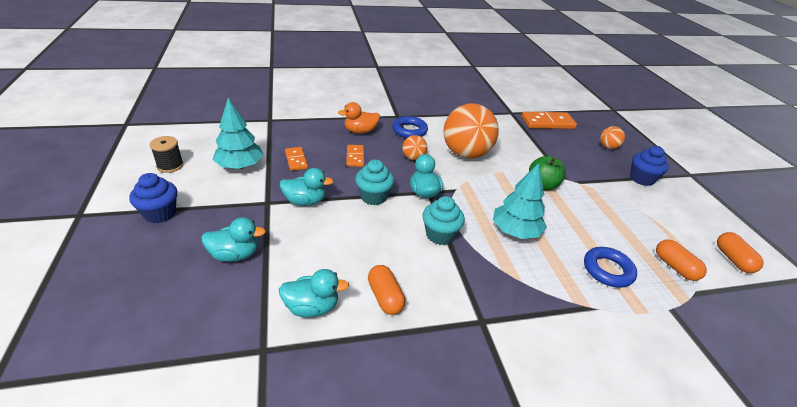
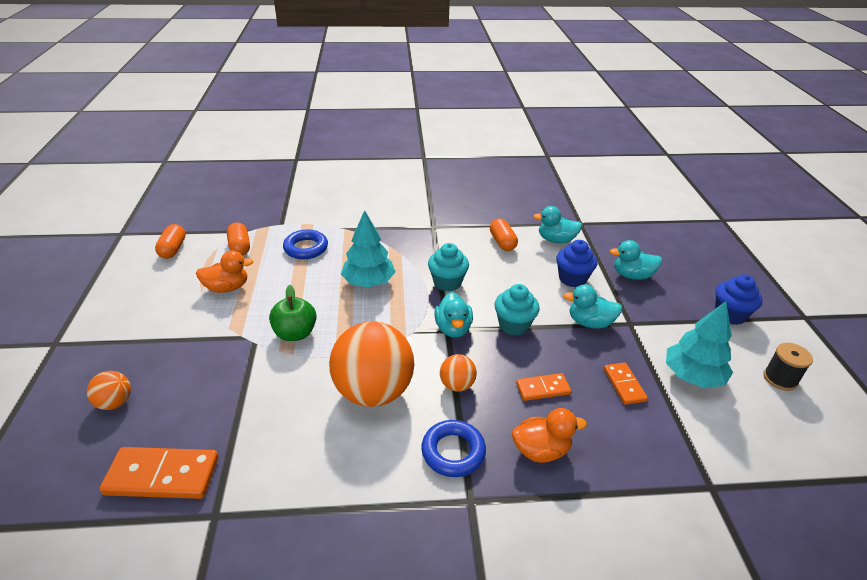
camera: 170 degrees left, 0 degrees up
orange domino [346,145,364,167] -> orange domino turned 75 degrees clockwise [516,373,571,401]
blue cupcake [630,146,669,186] -> blue cupcake moved to [556,240,597,287]
none -> orange duck [196,251,254,293]

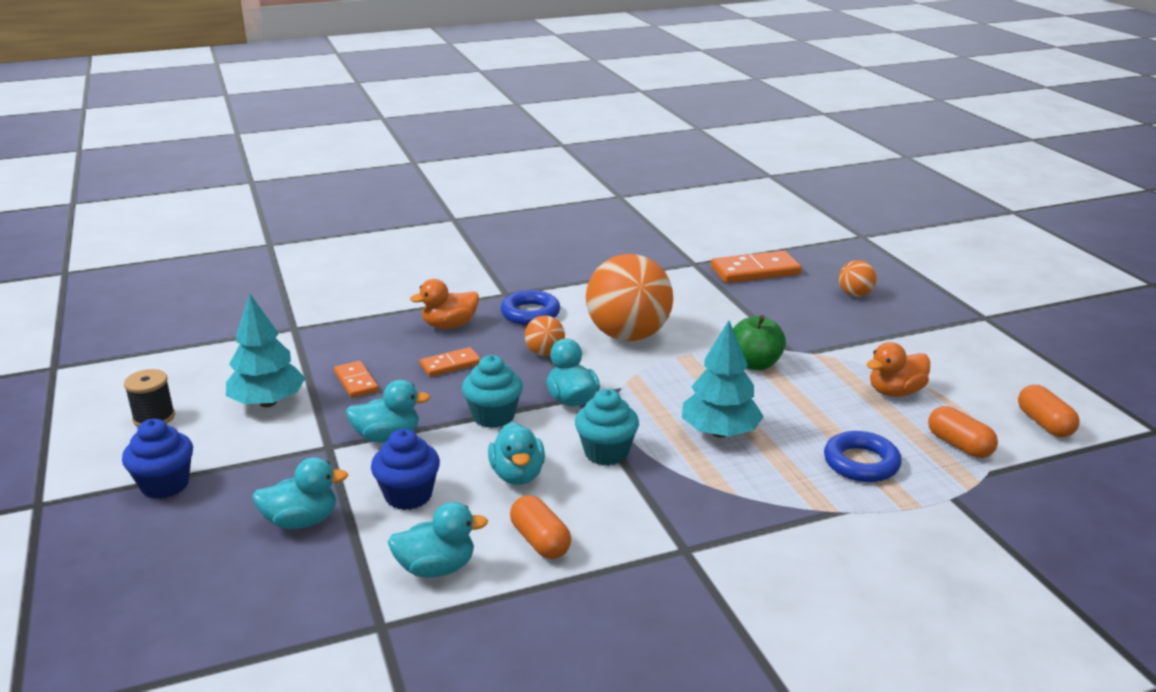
camera: 165 degrees right, 10 degrees down
none -> turquoise duck [488,422,545,485]

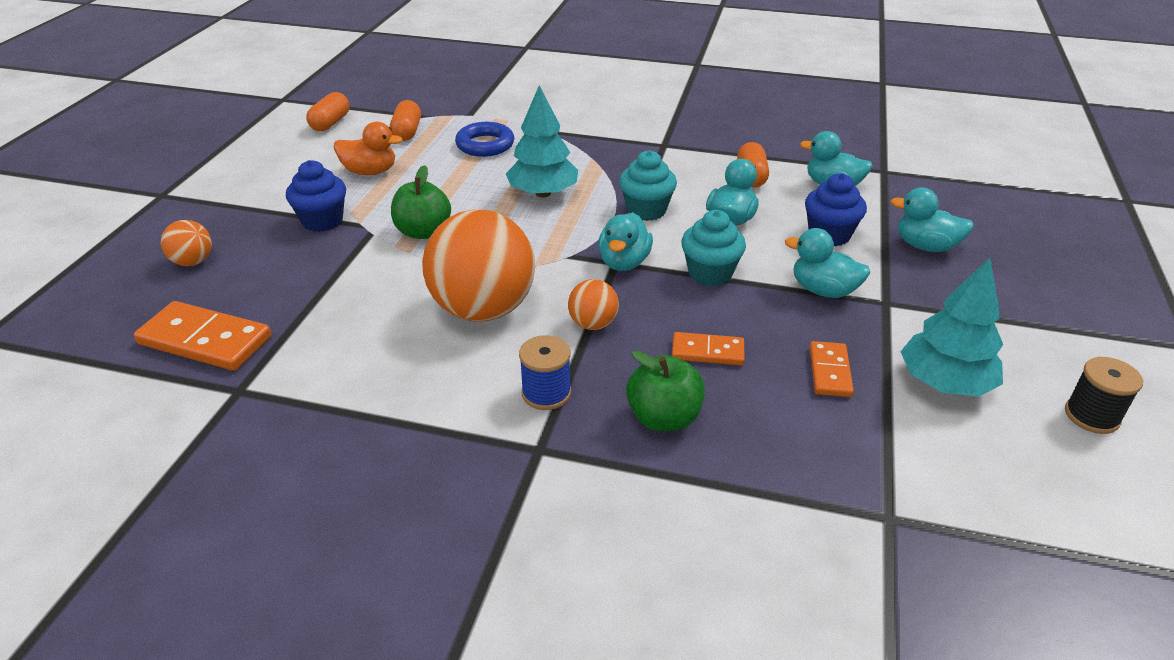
camera: 145 degrees left, 10 degrees up
blue cupcake [122,419,193,499] -> blue cupcake moved to [286,160,346,232]
orange duck [410,279,479,329] -> green apple [626,350,705,431]
blue ring [501,290,560,325] -> blue spool [519,335,571,410]

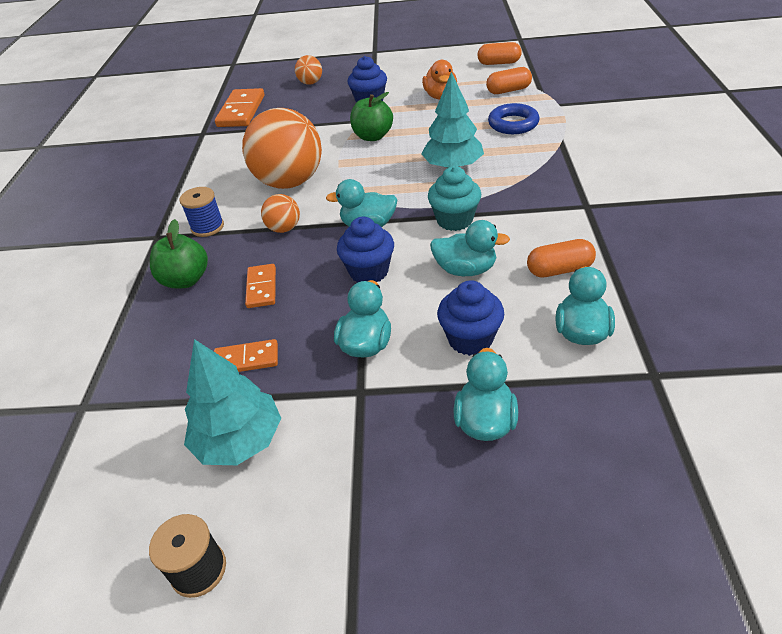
camera: 80 degrees right, 5 degrees up
turquoise cupcake [681,210,746,286] -> blue cupcake [337,217,394,283]

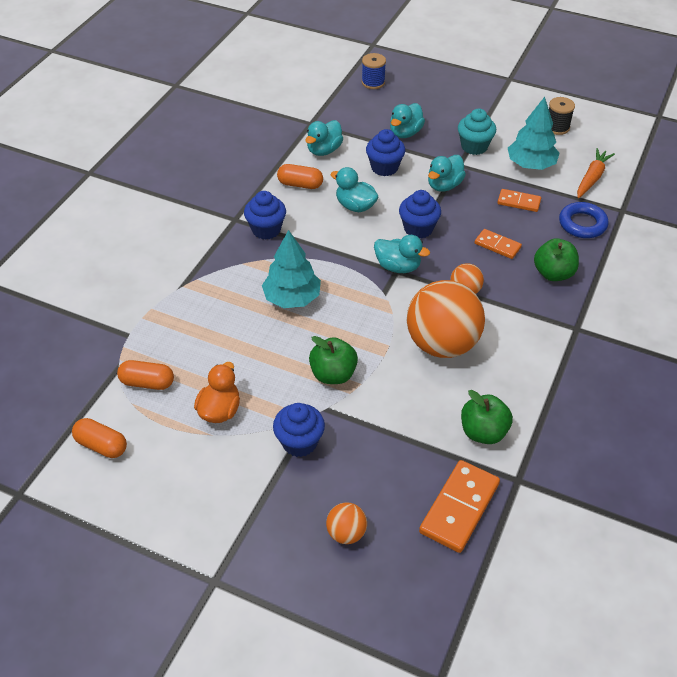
camera: 160 degrees left, 5 degrees up
blue spool [180,187,224,237] -> blue spool moved to [362,53,386,89]
orange domino [245,264,276,308] -> orange domino turned 75 degrees counterclockwise [475,229,522,259]
turquoise cupcake [428,166,481,231] -> turquoise cupcake moved to [458,109,496,155]
blue ring [488,103,540,134] -> blue ring moved to [559,202,609,238]
none -> blue cupcake [244,191,286,240]
none -> green apple [461,390,513,444]
none -> orange carrot [577,148,615,198]

